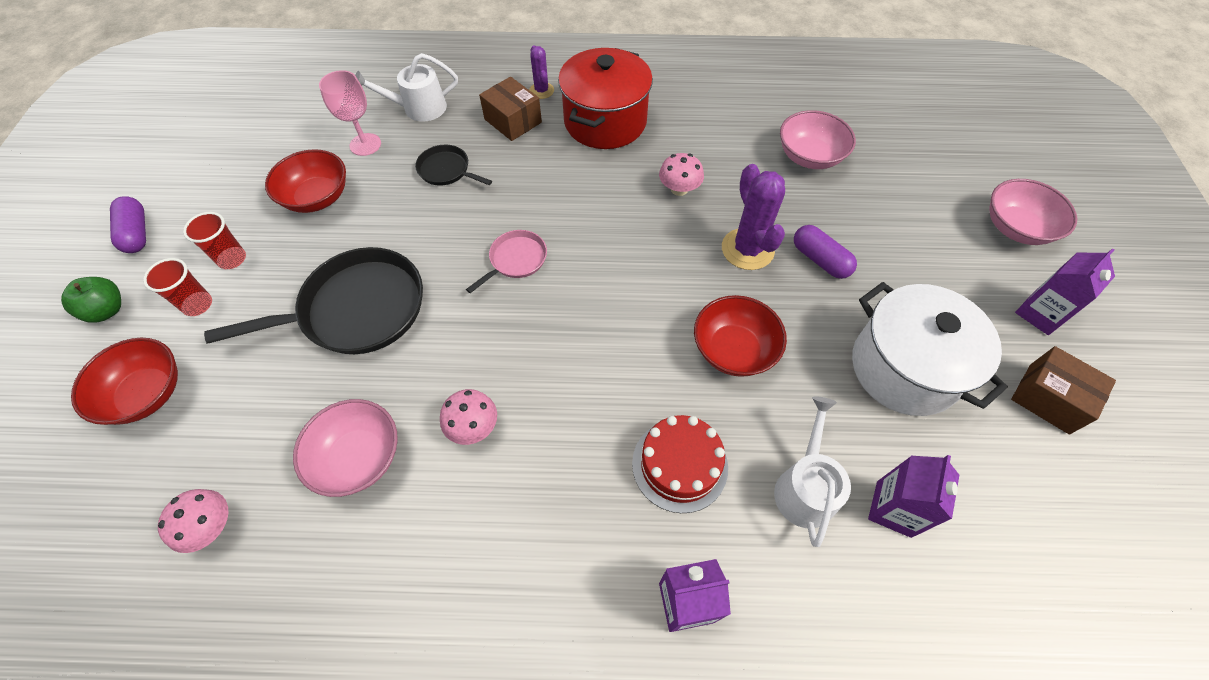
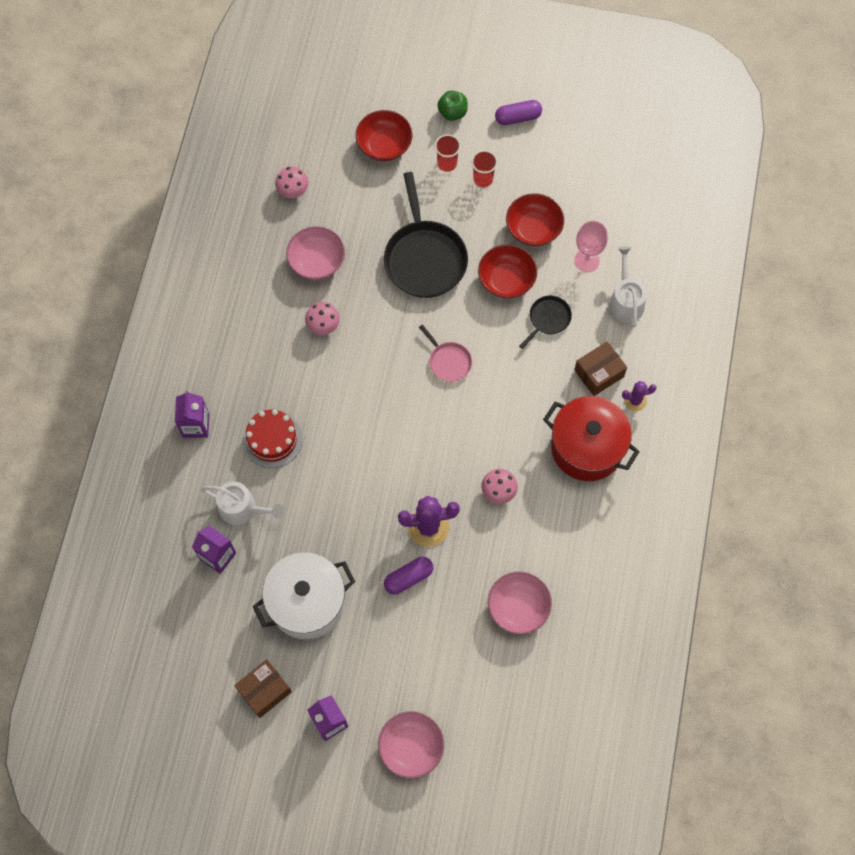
camera: 100 degrees right, 10 degrees up
red bowl [694,295,787,377] -> red bowl moved to [478,244,537,299]

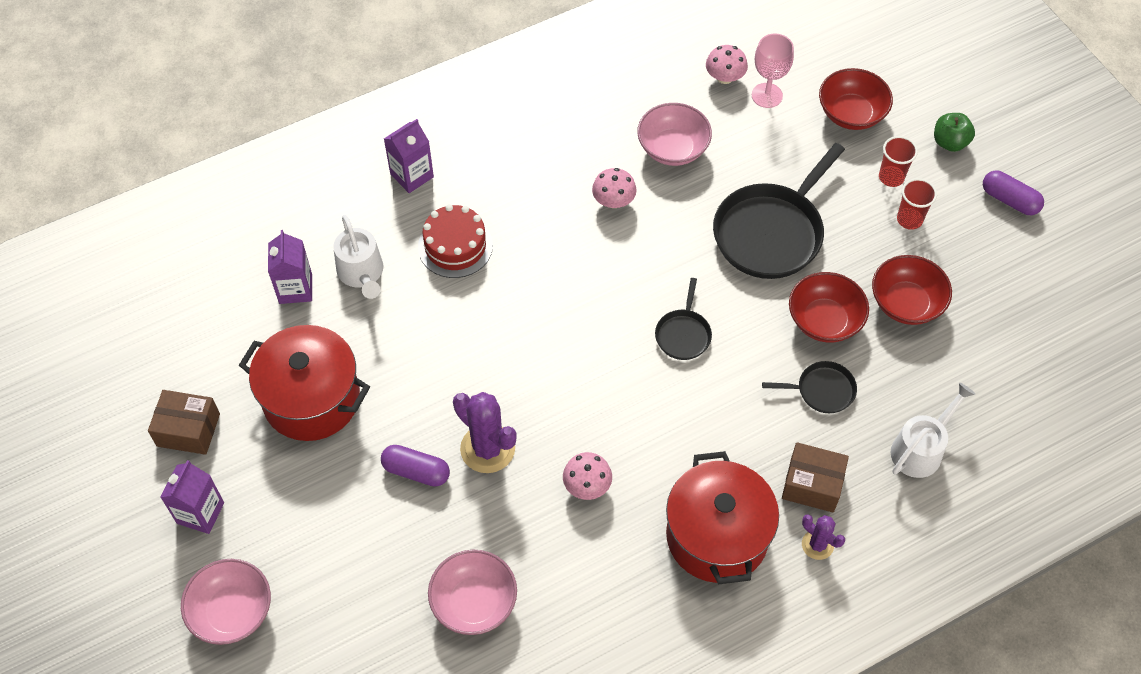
camera: 50 degrees right, 10 degrees down
white pot [253,552,355,639] -> red pot [239,325,370,441]
pink pan [419,325,472,382] -> black pan [655,278,712,360]
pink goblet [574,221,608,272] -> pink goblet moved to [752,34,794,108]

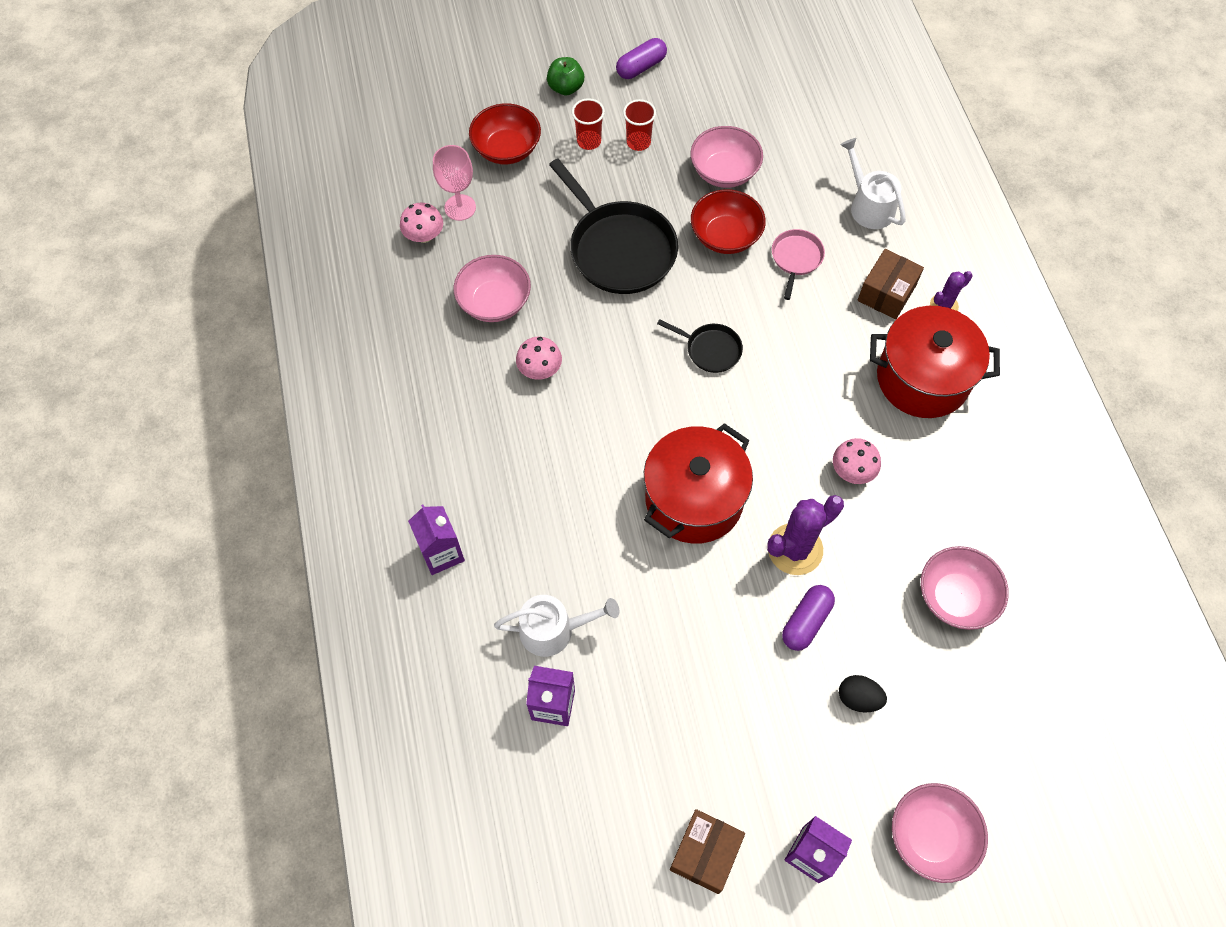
camera: 75 degrees left, 5 degrees up
red pot [239,325,370,441] -> red pot moved to [644,423,753,544]
red cake [418,204,493,278] -> none
black pan [762,361,857,413] -> pink pan [772,229,825,300]
red bowl [872,255,952,325] -> pink bowl [691,126,763,188]
none -> black egg [839,675,887,712]

